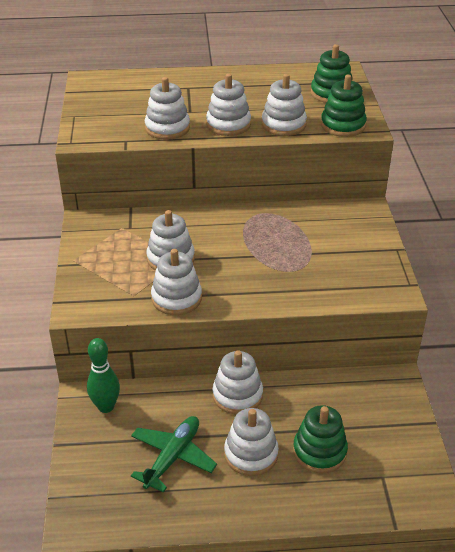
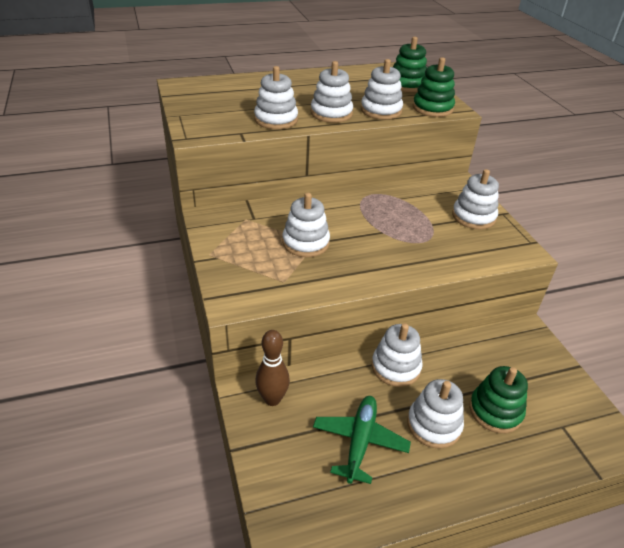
camera: 15 degrees left, 0 degrees up
green bowling pin [87,338,120,413] -> brown bowling pin [255,330,290,406]
white stacking toy [151,249,202,315] -> white stacking toy moved to [452,169,499,229]

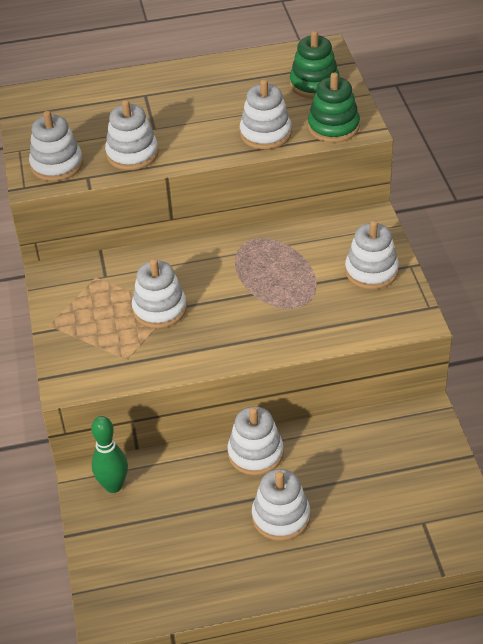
camera: 10 degrees right, 5 degrees up
brown bowling pin [255,330,290,406] -> green bowling pin [91,416,128,493]
white stacking toy [311,61,353,123] -> white stacking toy moved to [29,111,83,181]
green plane [313,396,411,484] -> none
green stacking toy [469,366,528,433] -> none

